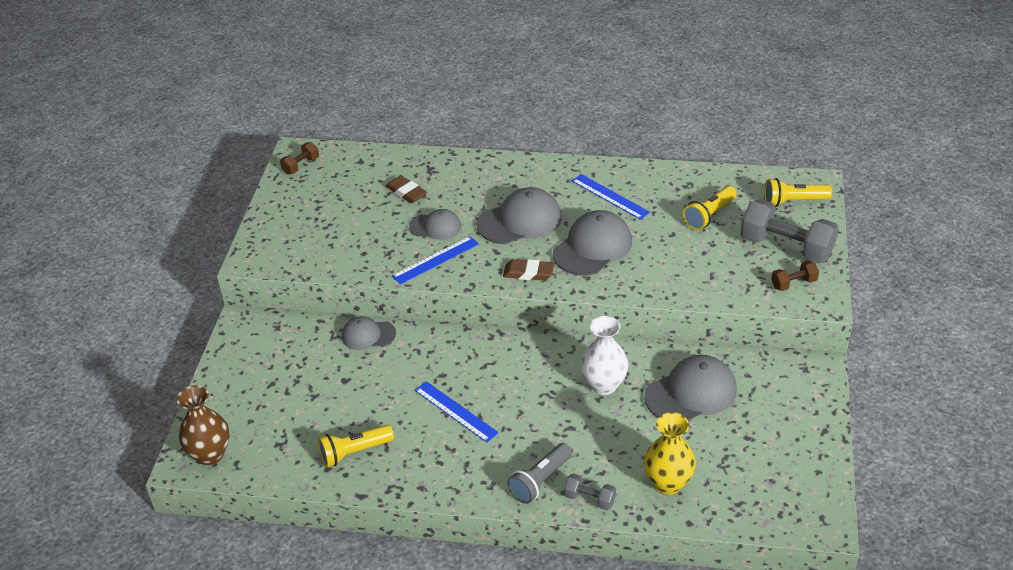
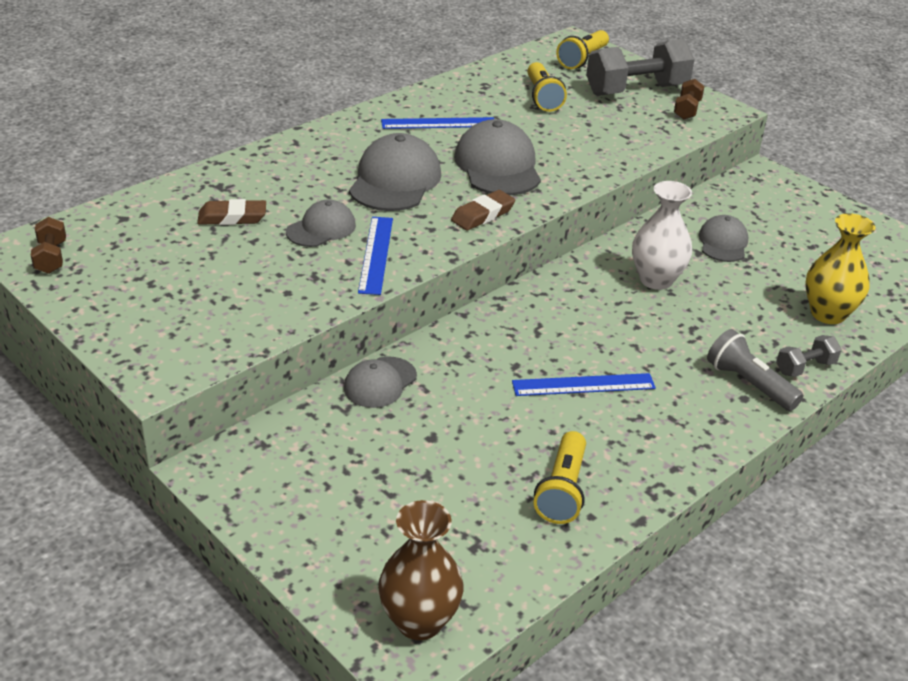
camera: 55 degrees left, 5 degrees down
grey flashlight [507,443,572,504] -> grey flashlight turned 150 degrees clockwise [707,329,804,411]
grey cap [644,355,737,421] -> grey cap [699,215,748,262], size x0.60

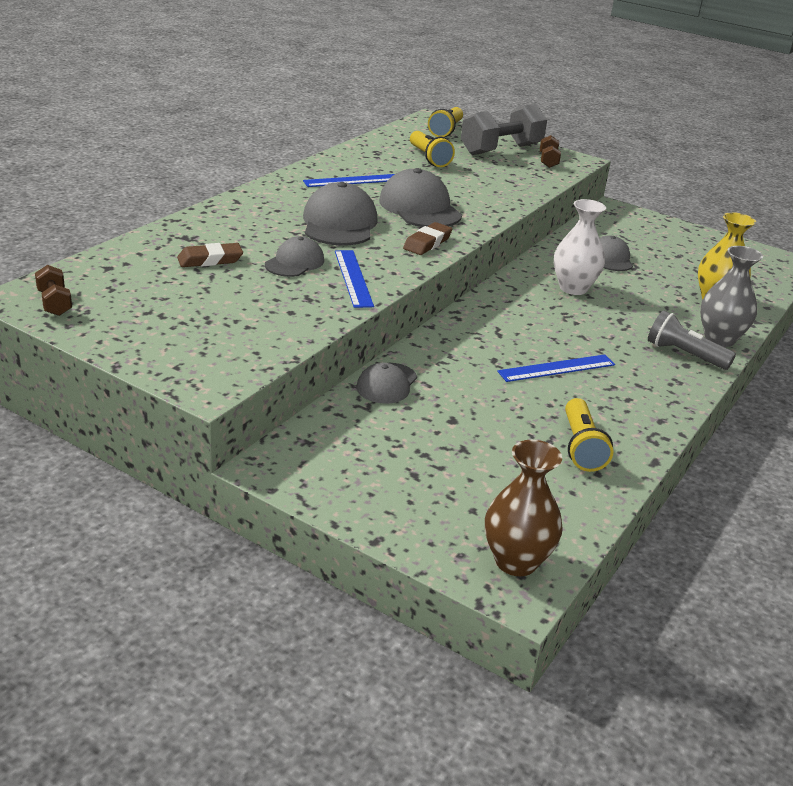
camera: 15 degrees left, 5 degrees down
grey dumbbell [776,335,842,377] -> grey vase [700,246,763,347]

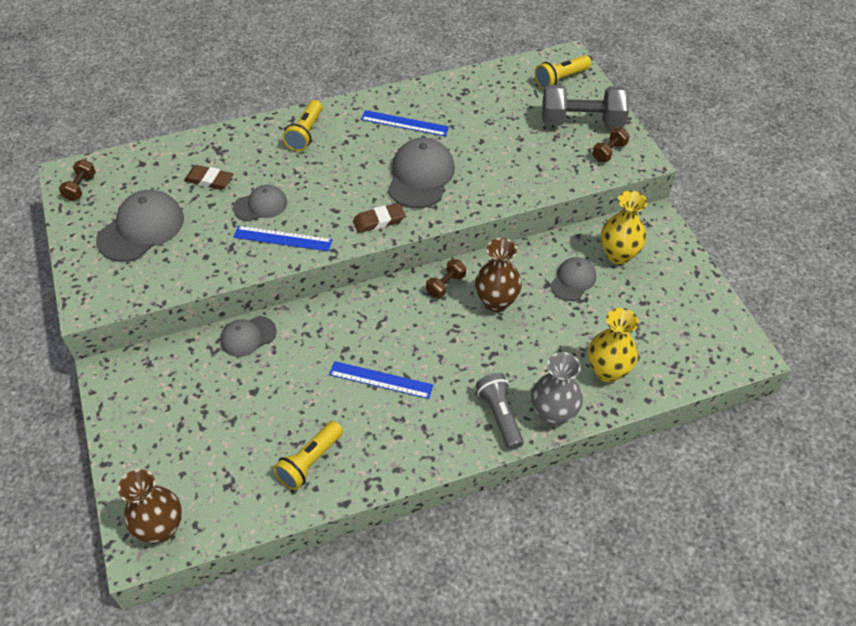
camera: 40 degrees right, 20 degrees up
grey cap [303,182,378,246] -> grey cap moved to [96,190,184,262]
blue ruler [335,250,374,308] -> blue ruler turned 75 degrees clockwise [233,226,333,251]
yellow flashlight [410,131,455,167] -> yellow flashlight moved to [283,100,322,151]
white vase [554,199,606,295] -> brown vase [475,238,522,312]
none -> brown dumbbell [426,259,466,298]
none -> yellow vase [601,191,647,264]

